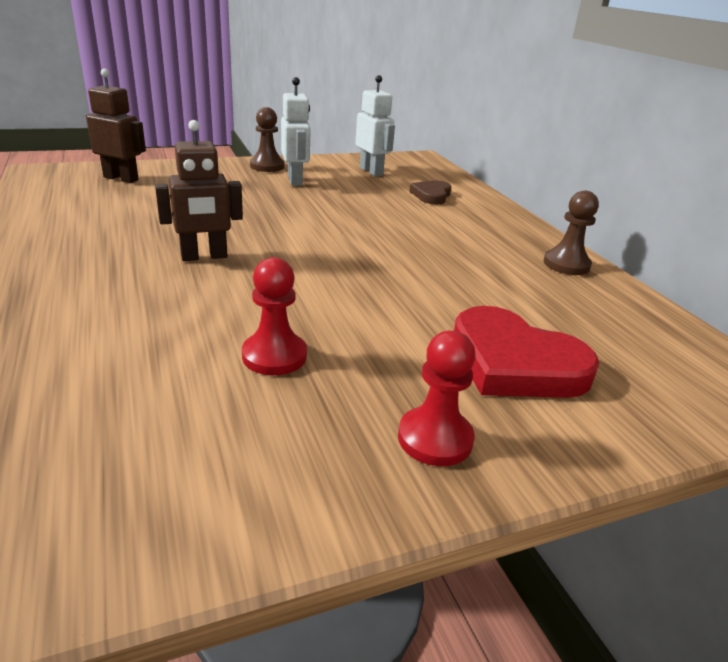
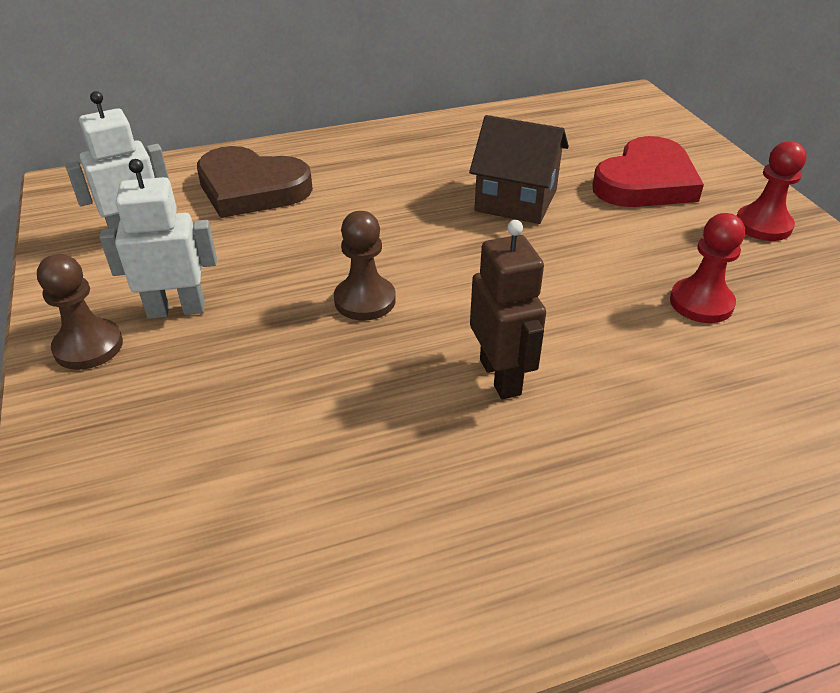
camera: 85 degrees left, 10 degrees up
brown robot [86,69,146,183] -> none
brown heart [409,180,451,204] -> brown heart [197,146,313,218], size x1.77
brown pawn [543,191,599,275] -> brown pawn moved to [334,211,396,320]
none -> brown house [469,115,569,224]

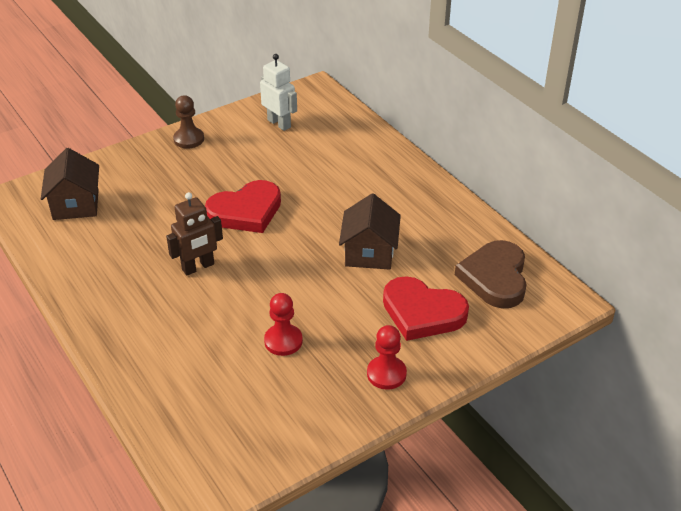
camera: 75 degrees right, 0 degrees up
white robot [99,159,217,319] -> none
brown heart [197,146,313,218] -> brown heart moved to [455,240,527,308]
brown pawn [334,211,396,320] -> red heart [205,180,281,233]
none -> brown house [41,148,99,220]

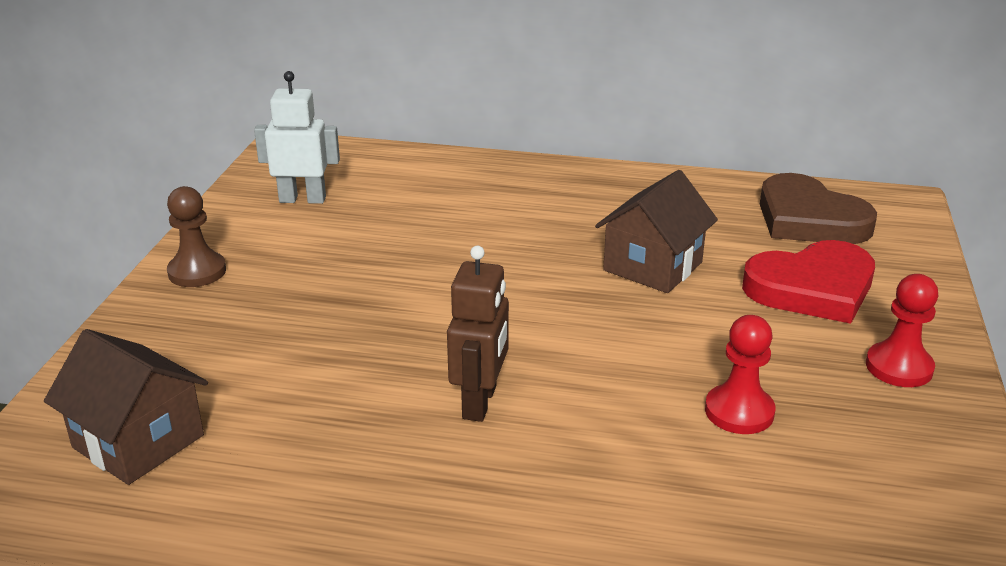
camera: 45 degrees left, 10 degrees down
red heart [205,180,281,233] -> none
brown house [339,193,401,270] -> brown house turned 75 degrees clockwise [595,170,718,293]

